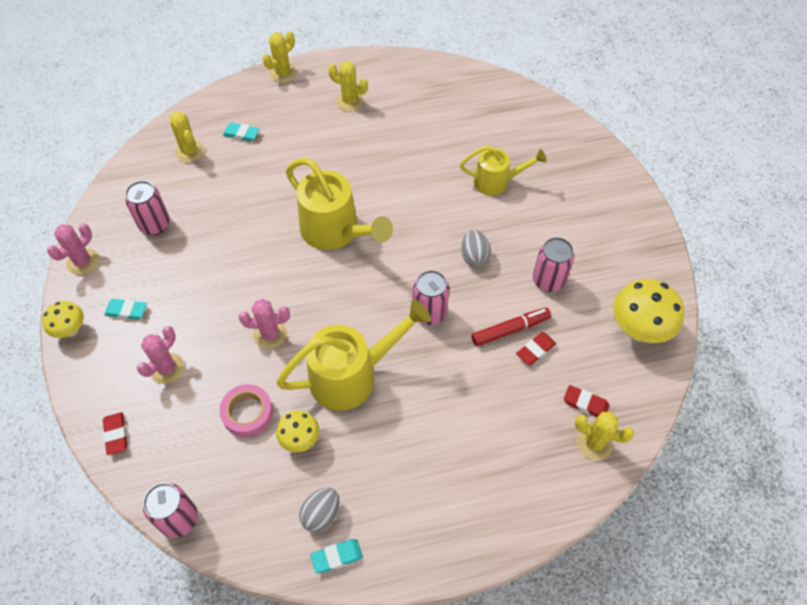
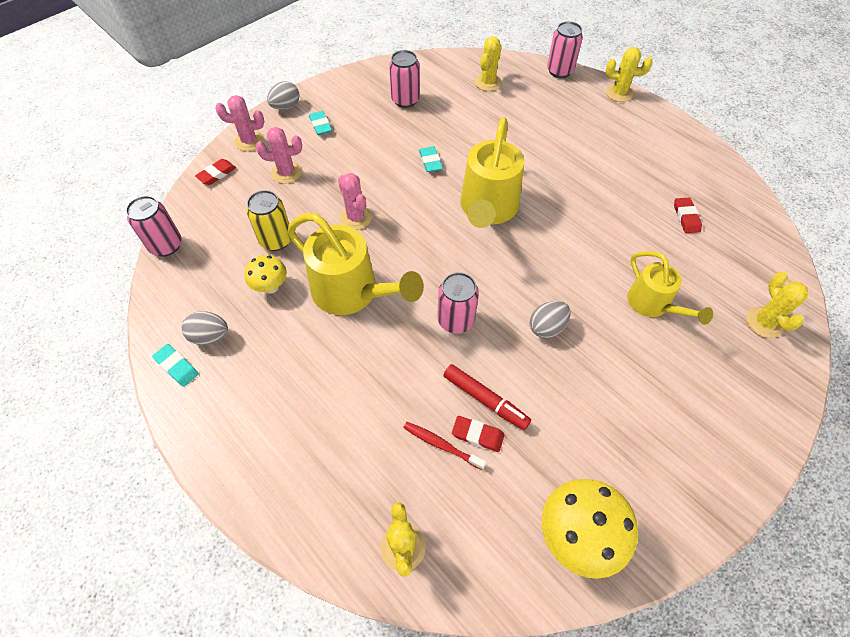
camera: 60 degrees right, 0 degrees up
yellow mushroom [42,301,84,338] -> grey egg [267,81,300,110]
pink cactus [47,224,99,275] -> pink cactus moved to [215,95,264,151]
pink tape [219,384,273,437] -> yellow can [246,190,291,251]
turquoise eraser [223,123,259,142] -> turquoise eraser moved to [419,146,443,172]
yellow cactus [328,61,368,112] -> yellow cactus moved to [746,272,808,338]
pink can [533,237,574,292] -> pink can moved to [547,21,583,78]
red eraser [564,385,610,417] -> red eraser moved to [674,198,702,233]
none -> red toothbrush [403,422,486,470]

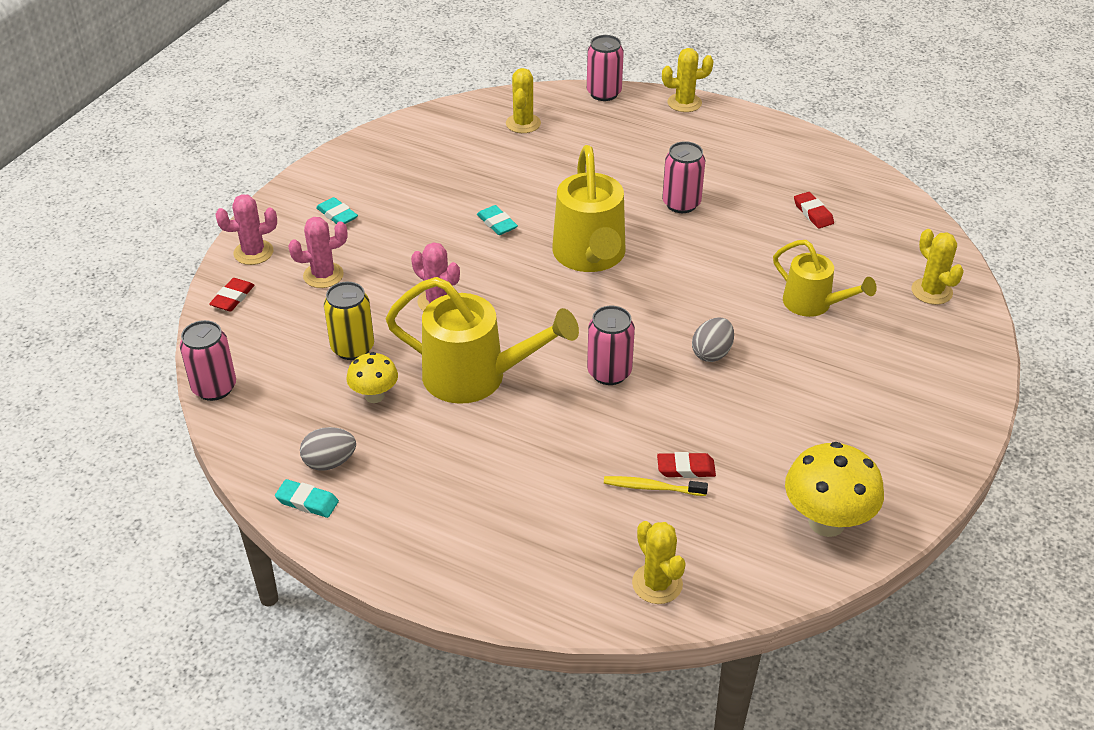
camera: 20 degrees left, 15 degrees down
grey egg [267,81,300,110] -> none
pink can [389,50,420,108] -> pink can moved to [662,141,705,213]
red toothbrush [403,422,486,470] -> yellow toothbrush [604,476,708,496]
red marker [443,364,531,430] -> none

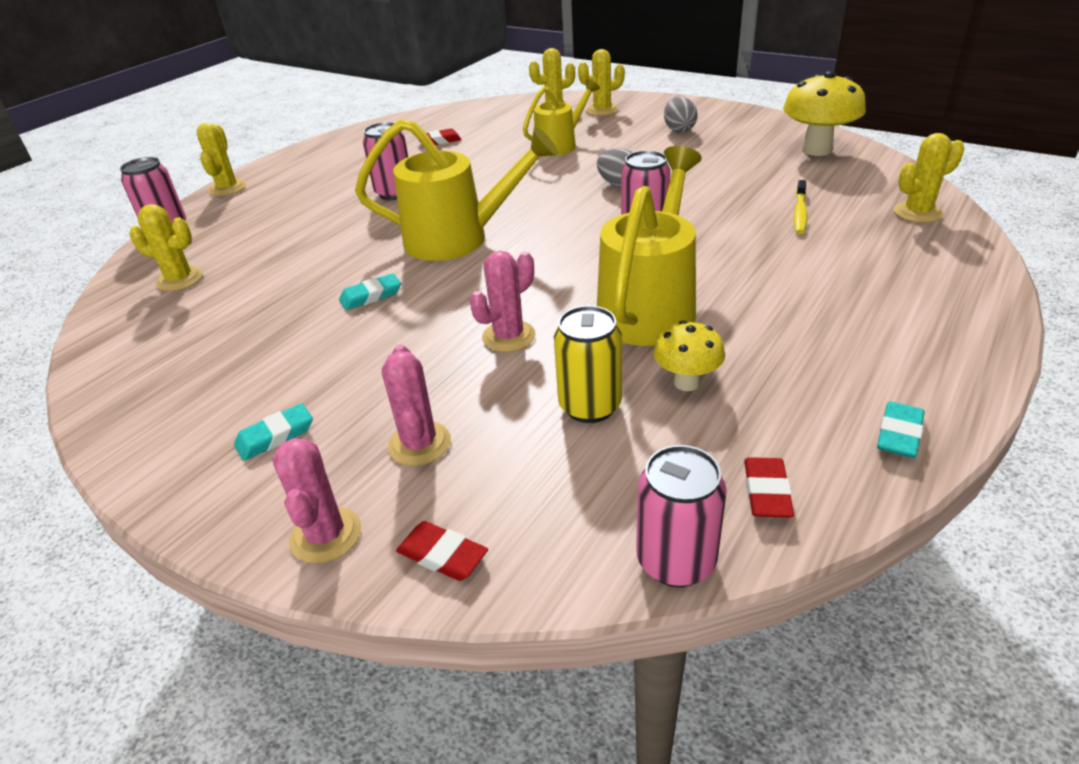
camera: 80 degrees left, 5 degrees down
grey egg [300,427,356,471] -> grey egg moved to [664,97,698,133]
red eraser [657,452,716,478] -> red eraser moved to [744,457,794,518]
none -> yellow cactus [578,49,625,116]

